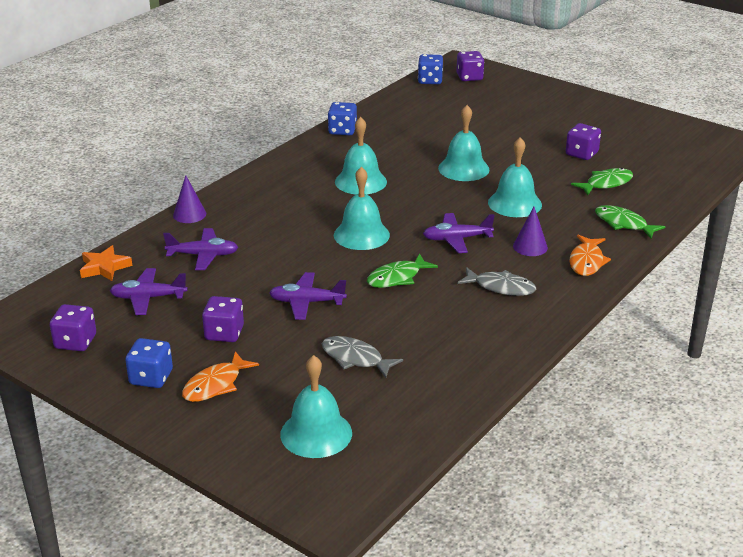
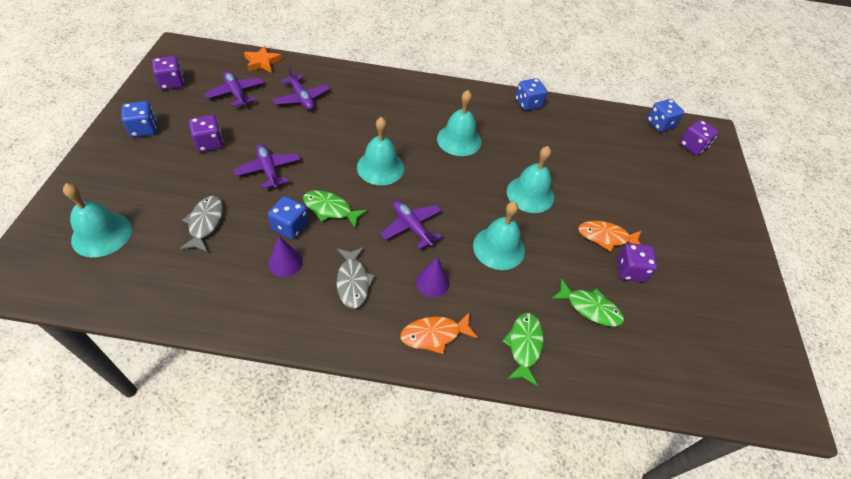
camera: 55 degrees right, 20 degrees up
purple cone [173,175,206,223] -> purple cone moved to [268,236,303,277]
orange fish [182,351,259,402] -> orange fish moved to [578,221,641,252]
none -> blue dice [268,196,309,239]

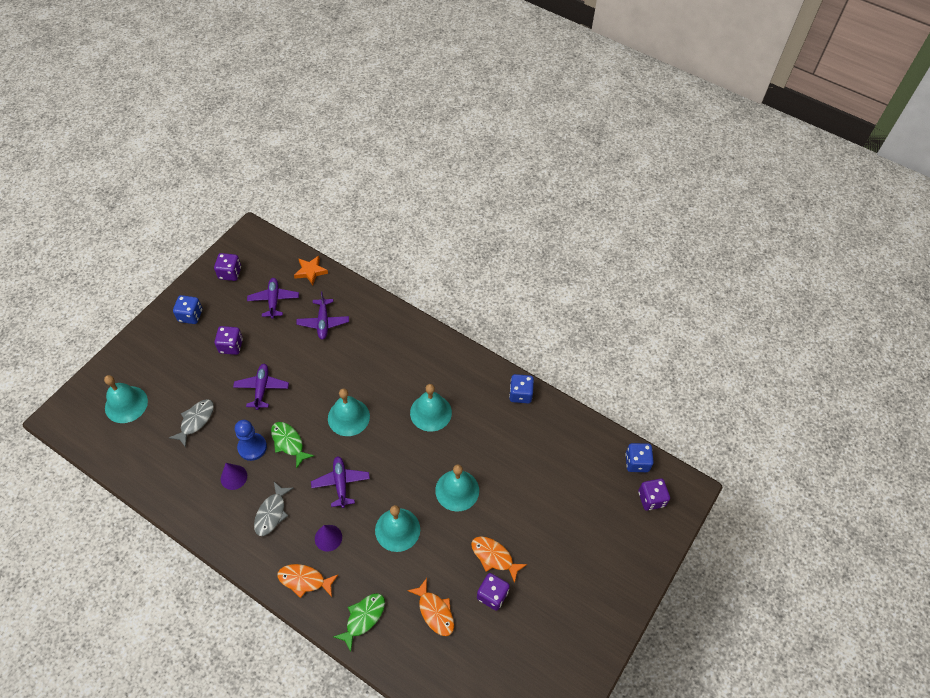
camera: 30 degrees right, 5 degrees up
blue dice [268,196,309,239] -> blue pawn [235,420,267,461]
green fish [551,278,624,326] -> orange fish [407,578,454,636]

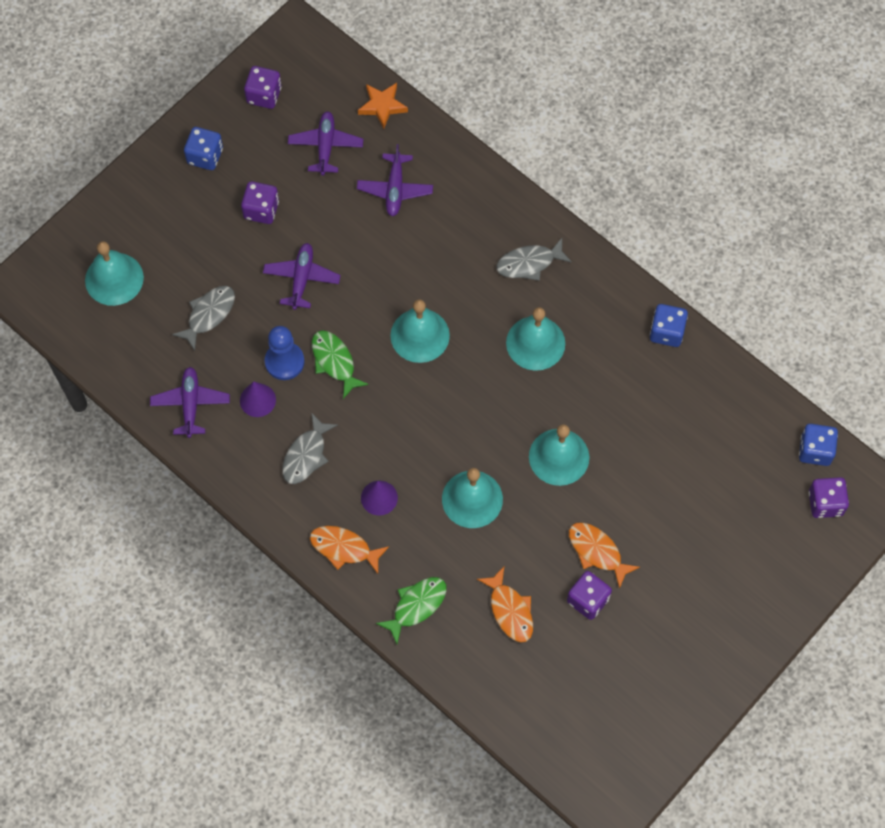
camera: 10 degrees right, 10 degrees up
purple plane [311,456,370,508] -> purple plane moved to [150,367,230,438]
none -> grey fish [496,238,572,281]

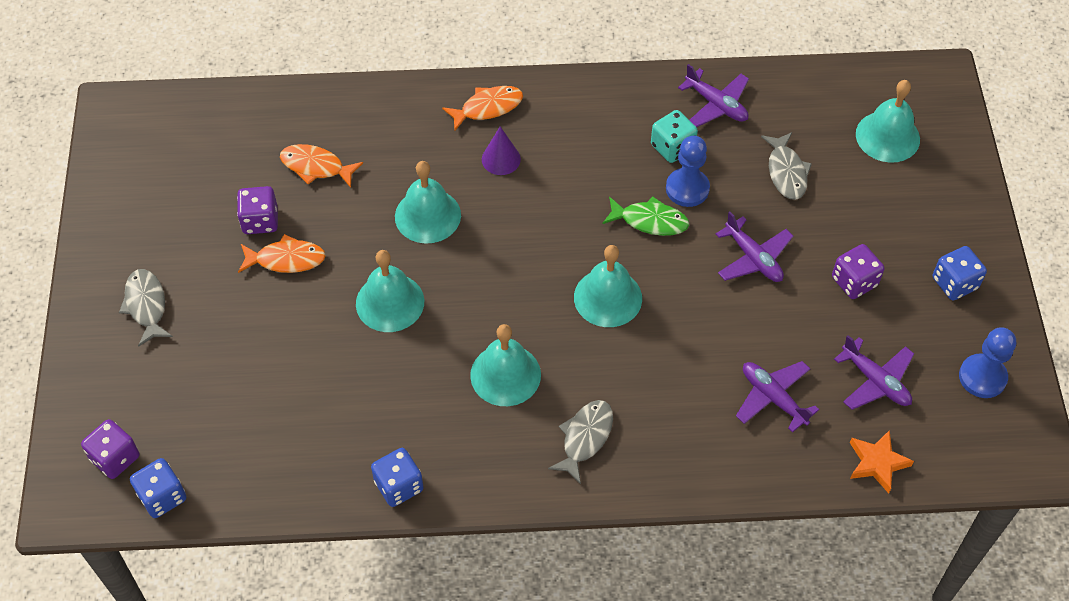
camera: 135 degrees right, 10 degrees down
purple cone [240,381,276,417] -> turquoise dice [651,110,698,163]
purple dice [244,66,281,109] -> blue pawn [959,327,1016,398]
grey fish [282,413,338,484] -> grey fish moved to [119,269,173,346]
green fish [376,577,447,644] -> none

